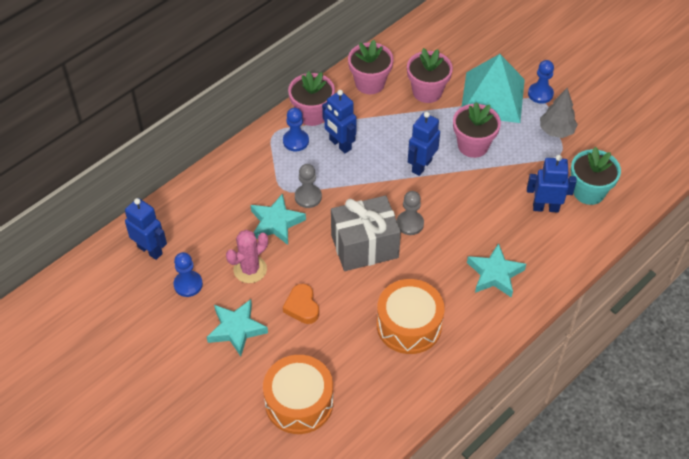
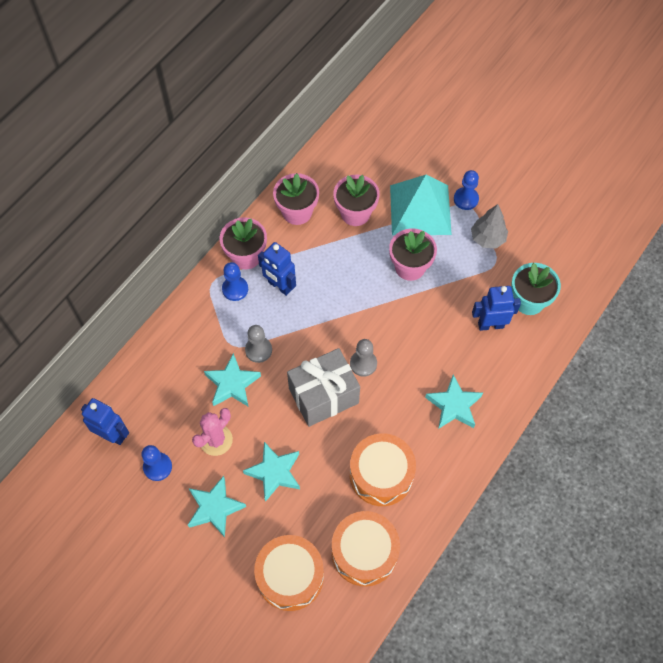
camera: 10 degrees left, 10 degrees up
orange heart [283,284,319,324] -> turquoise star [243,442,300,502]
blue robot [408,112,440,176] -> none
none -> orange drum [332,511,400,586]

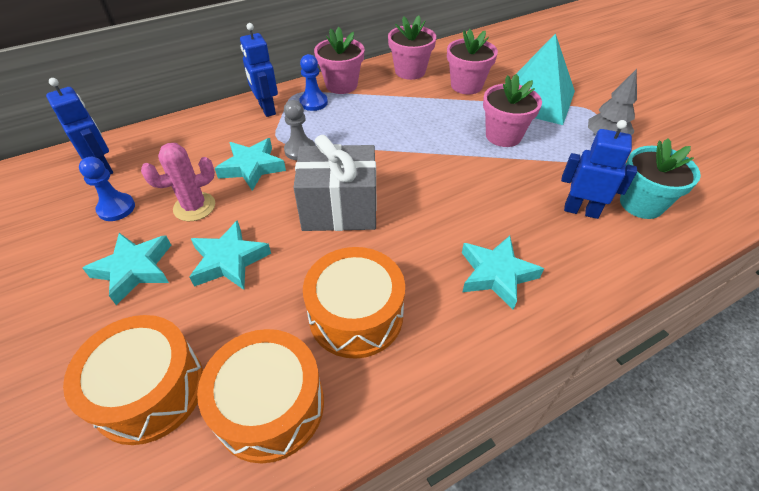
camera: 25 degrees right, 15 degrees down
blue robot [258,242,296,296] -> blue robot moved to [240,23,278,117]
grey pawn [350,339,377,377] -> none
blue pawn [454,170,479,210] -> none

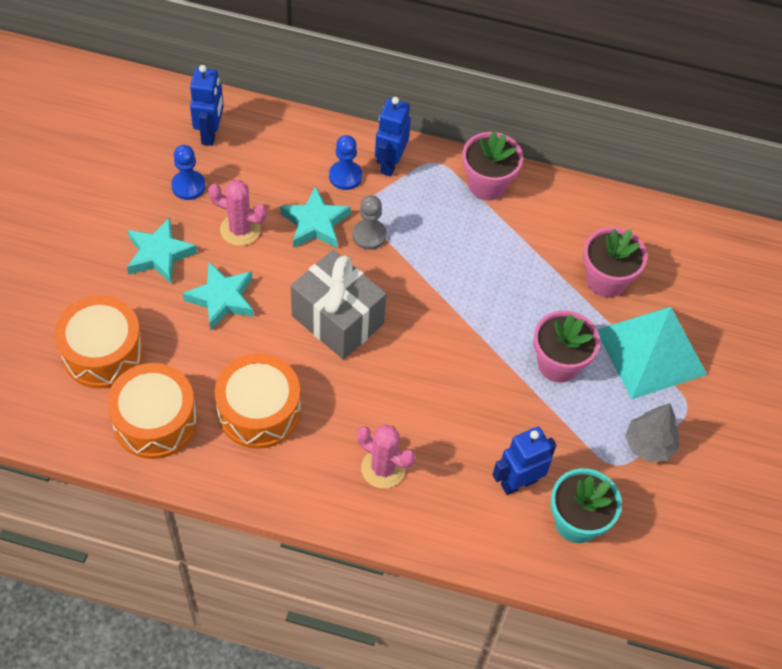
camera: 40 degrees right, 10 degrees up
blue pawn [299,54,328,111] -> blue pawn moved to [329,135,362,190]
pink flower pot [388,15,436,80] -> none
turquoise star [462,236,544,310] -> pink cactus [357,424,415,488]
blue robot [561,120,637,219] -> blue robot turned 90 degrees counterclockwise [493,427,556,495]

